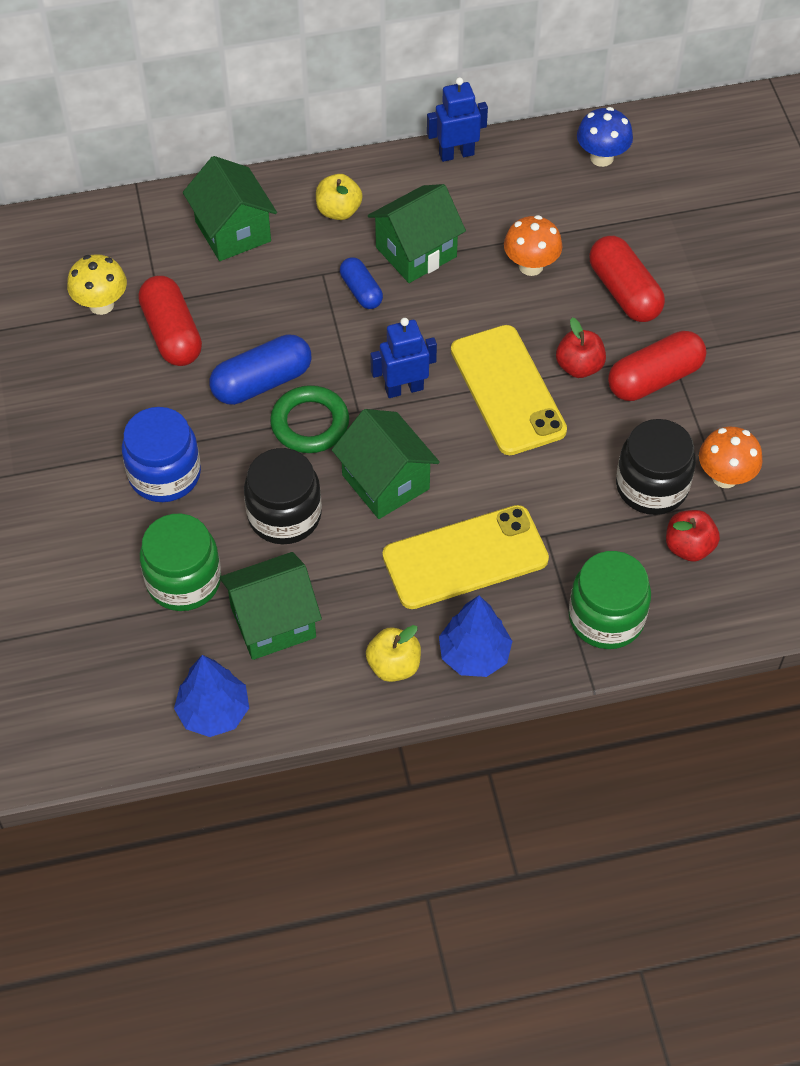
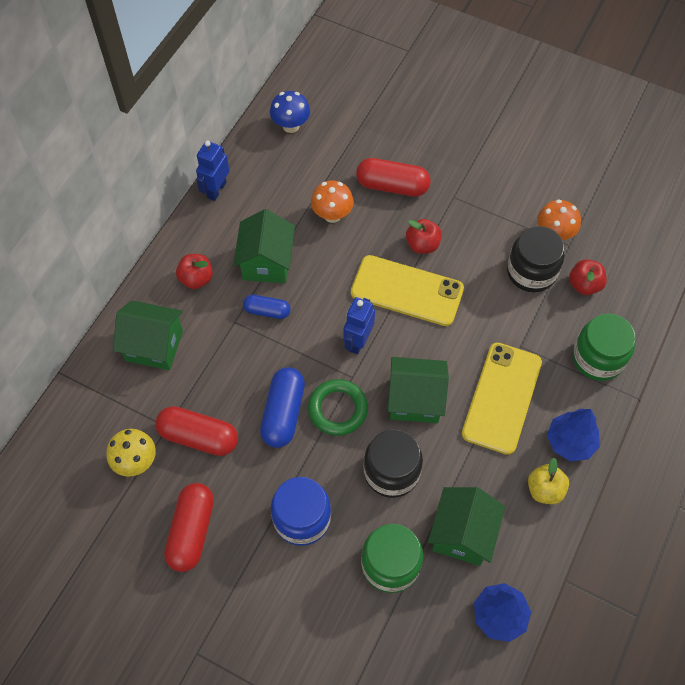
camera: 50 degrees left, 5 degrees up
yellow apple [316,174,363,220] -> red apple [176,254,213,289]
red capsule [608,331,707,401] -> red capsule moved to [164,483,214,572]

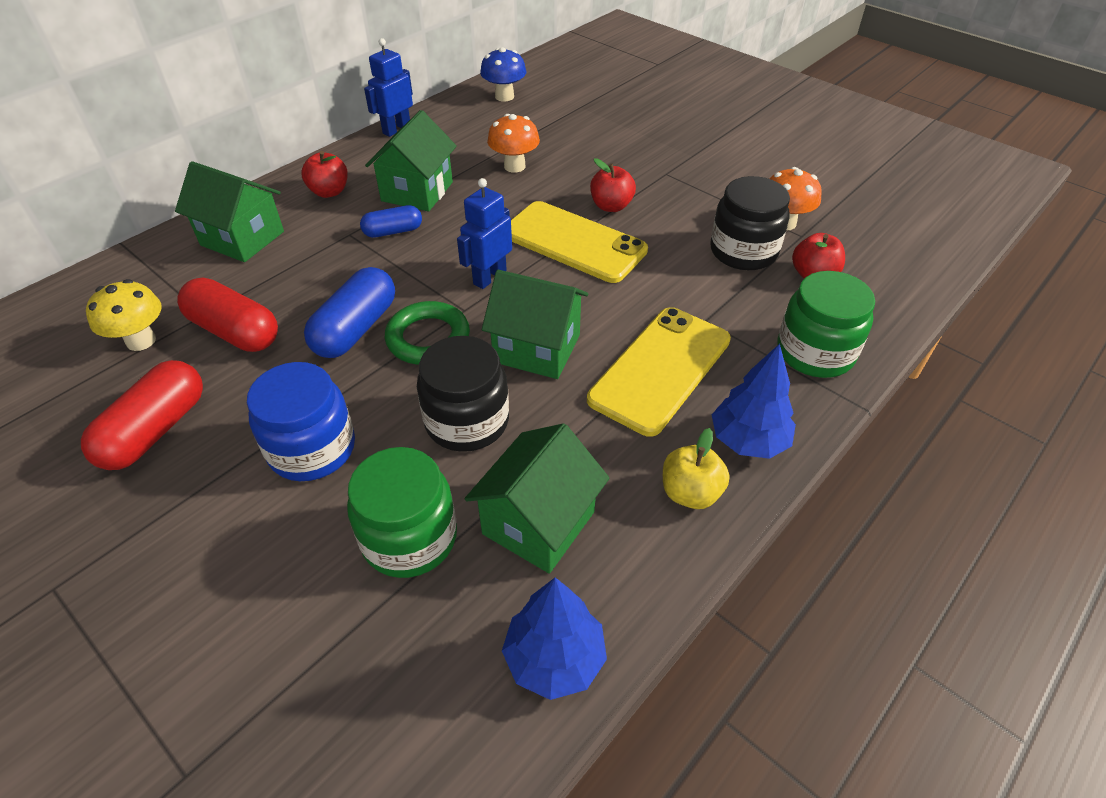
camera: 15 degrees right, 15 degrees down
blue capsule [243,295,291,319] -> blue capsule turned 45 degrees counterclockwise [360,205,422,238]
red capsule [356,158,431,197] -> none

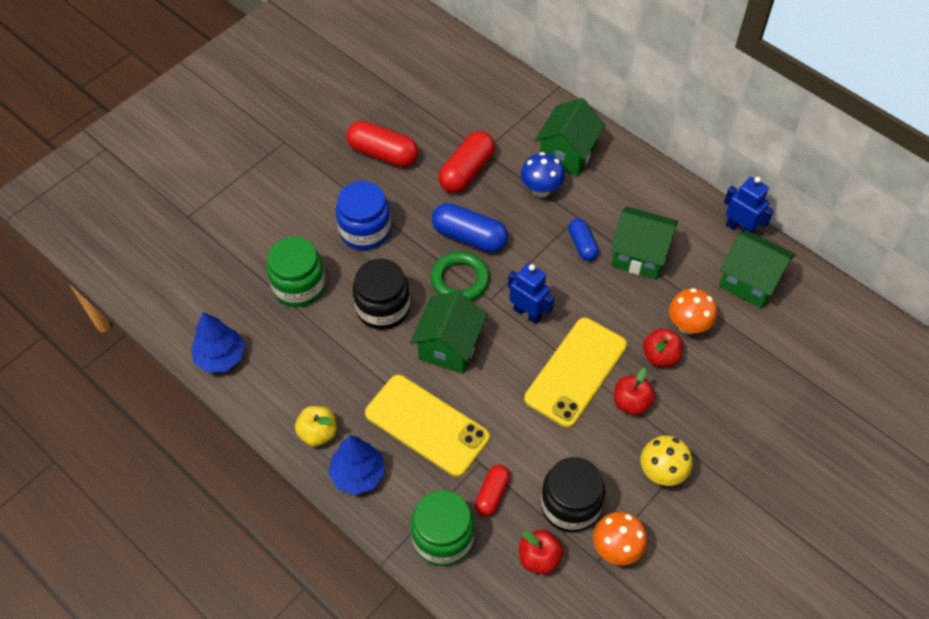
camera: 90 degrees right, 10 degrees up
yellow mushroom [86,279,162,351] -> yellow mushroom moved to [640,435,692,486]
red apple [301,151,348,198] -> red apple moved to [643,328,683,367]
green house [465,423,610,574] -> green house moved to [719,230,796,308]
blue mushroom [480,47,526,102] -> blue mushroom moved to [521,152,565,197]
none -> red capsule [475,465,510,516]

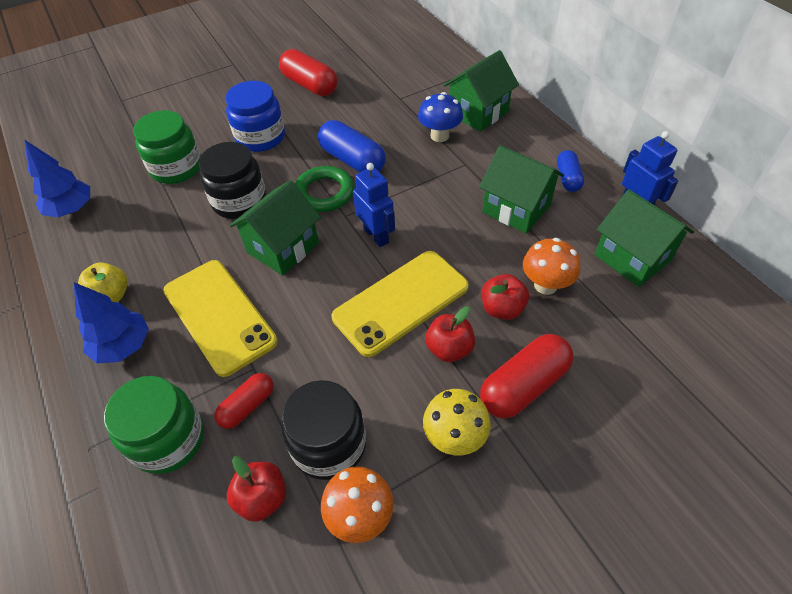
camera: 20 degrees right, 5 degrees down
red capsule [438,131,495,193] -> red capsule moved to [480,334,574,419]
blue capsule [568,218,599,261] -> blue capsule moved to [557,150,584,192]

